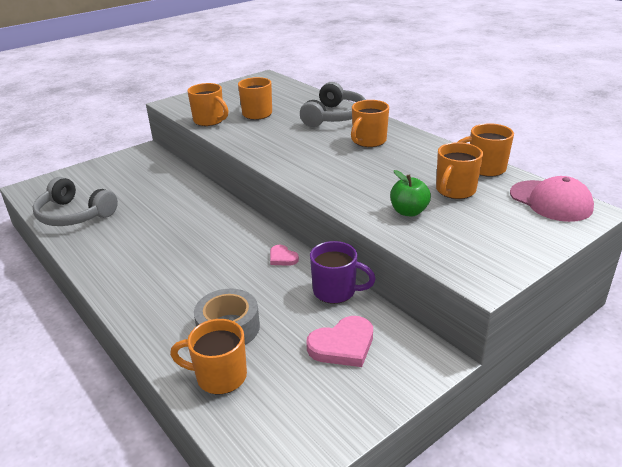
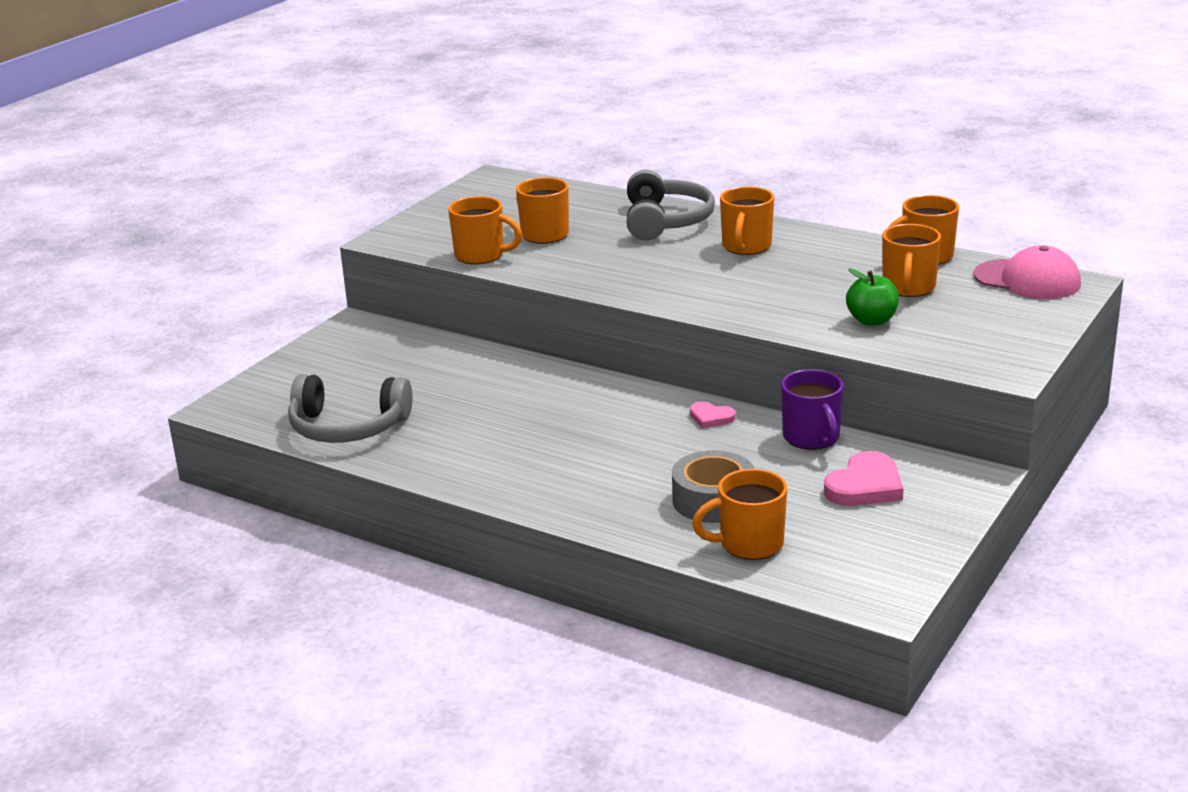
camera: 20 degrees left, 5 degrees down
purple mug [310,241,376,304] -> purple mug turned 75 degrees clockwise [781,369,844,450]

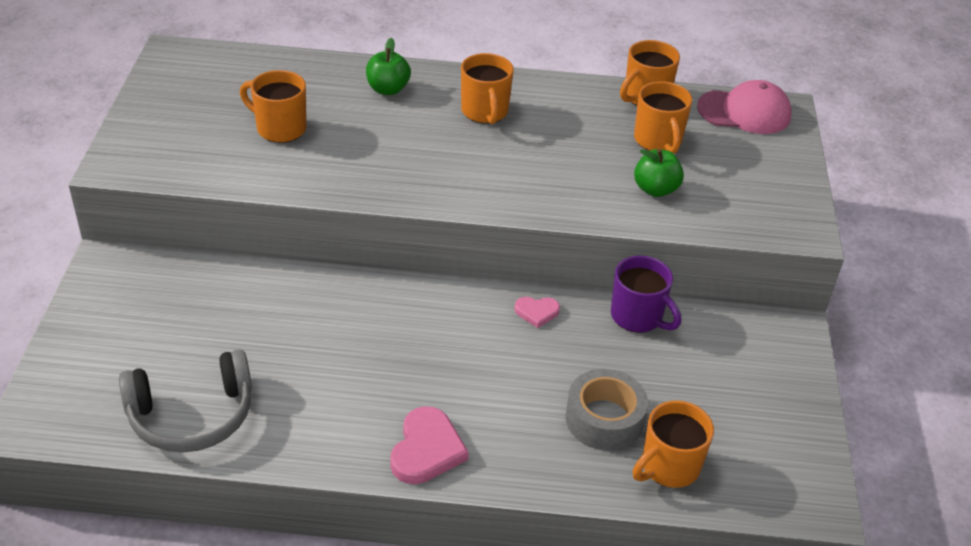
camera: 30 degrees left, 15 degrees up
orange mug [448,196,523,264] -> none
grey headphones [627,170,715,240] -> green apple [366,38,411,95]
pink heart [824,451,904,506] -> pink heart moved to [390,406,469,484]

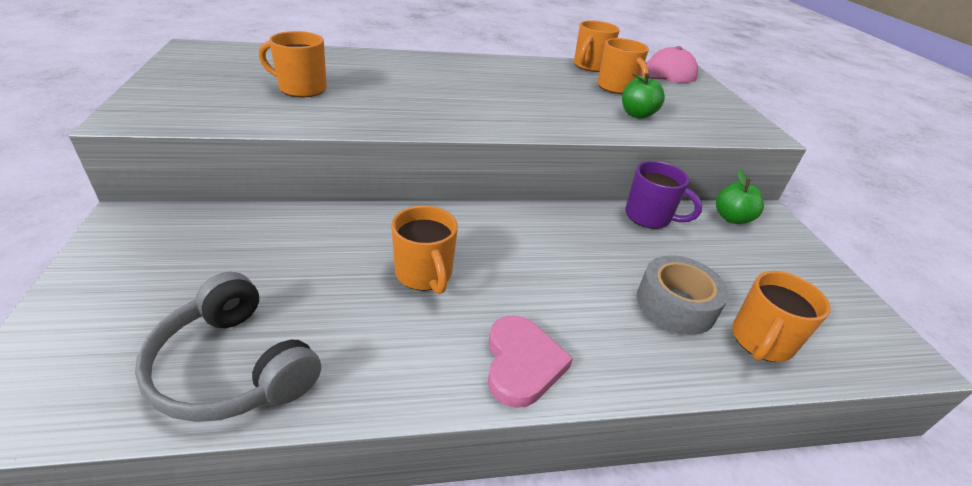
camera: 15 degrees left, 5 degrees down
grey headphones [119,349,252,453] -> grey headphones turned 75 degrees clockwise [135,272,321,422]
green apple [366,38,411,95] -> green apple moved to [716,169,764,224]
orange mug [461,53,514,124] -> orange mug moved to [391,206,458,294]
pink heart [514,297,560,328] -> none

